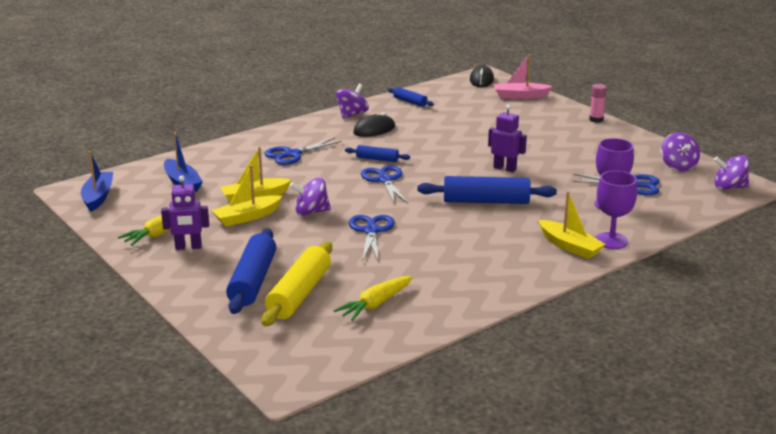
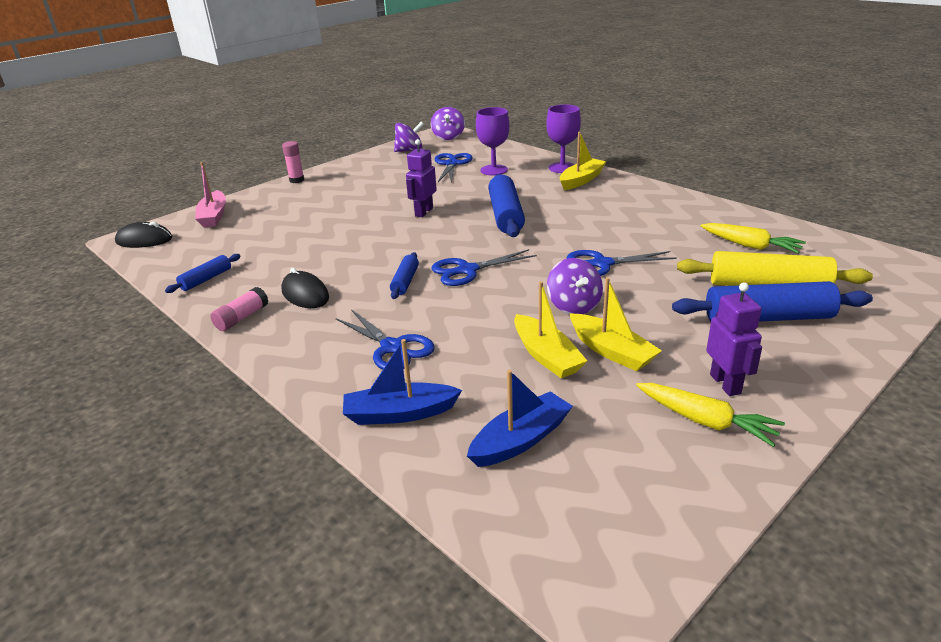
camera: 95 degrees left, 5 degrees up
blue boat [81,151,113,212] -> blue boat moved to [343,339,462,425]
purple spinning top [336,84,369,119] -> pink glue stick [210,287,268,331]

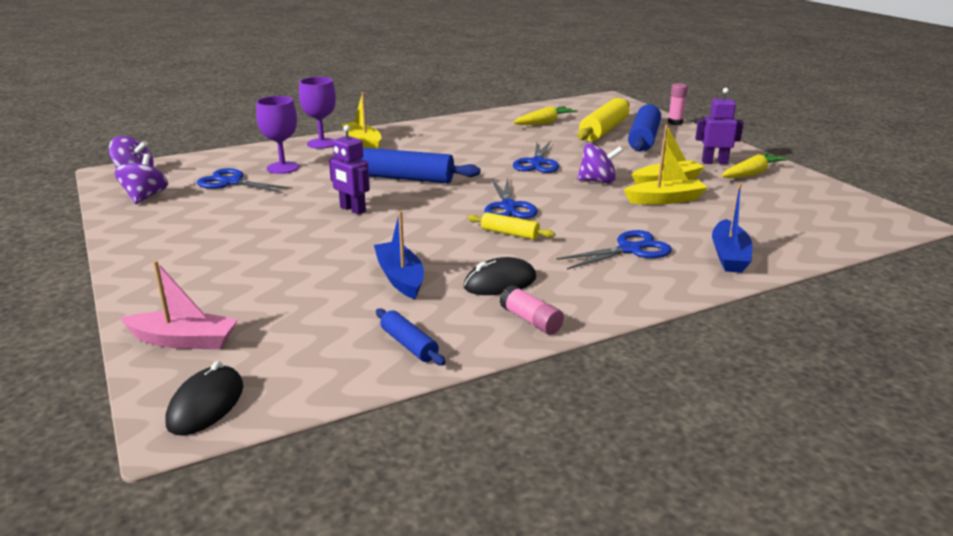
camera: 75 degrees left, 5 degrees down
pink glue stick [282,141,304,183] -> pink glue stick moved to [668,83,688,125]
blue rolling pin [390,252,419,299] -> yellow rolling pin [468,212,555,240]
blue boat [467,370,573,467] -> blue boat moved to [374,211,424,299]

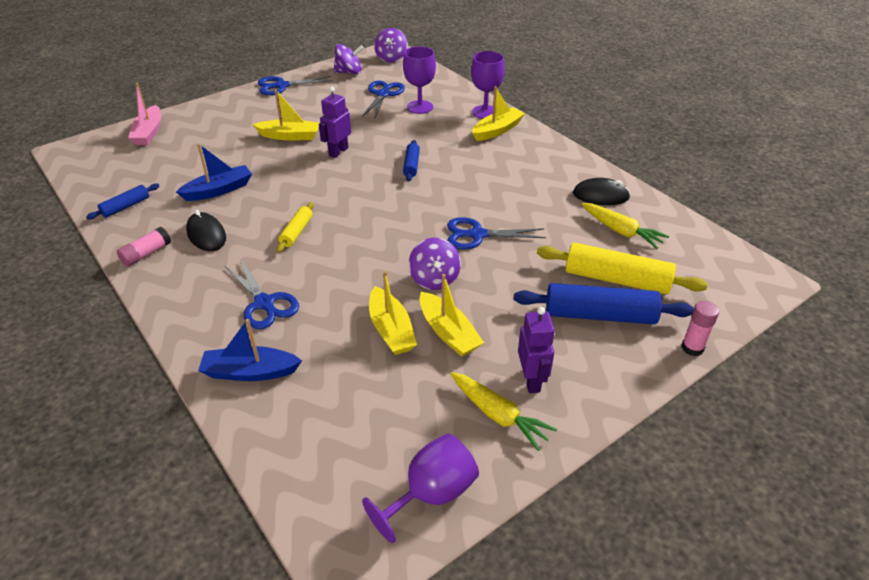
camera: 80 degrees right, 15 degrees up
black mouse [166,361,243,436] -> black mouse moved to [573,178,630,205]
blue rolling pin [362,148,480,183] -> blue rolling pin [403,140,420,181], size x0.53
blue scissors [484,178,538,219] -> blue scissors moved to [258,76,333,95]
none -> yellow boat [252,89,319,141]
none -> purple goblet [362,434,479,543]

